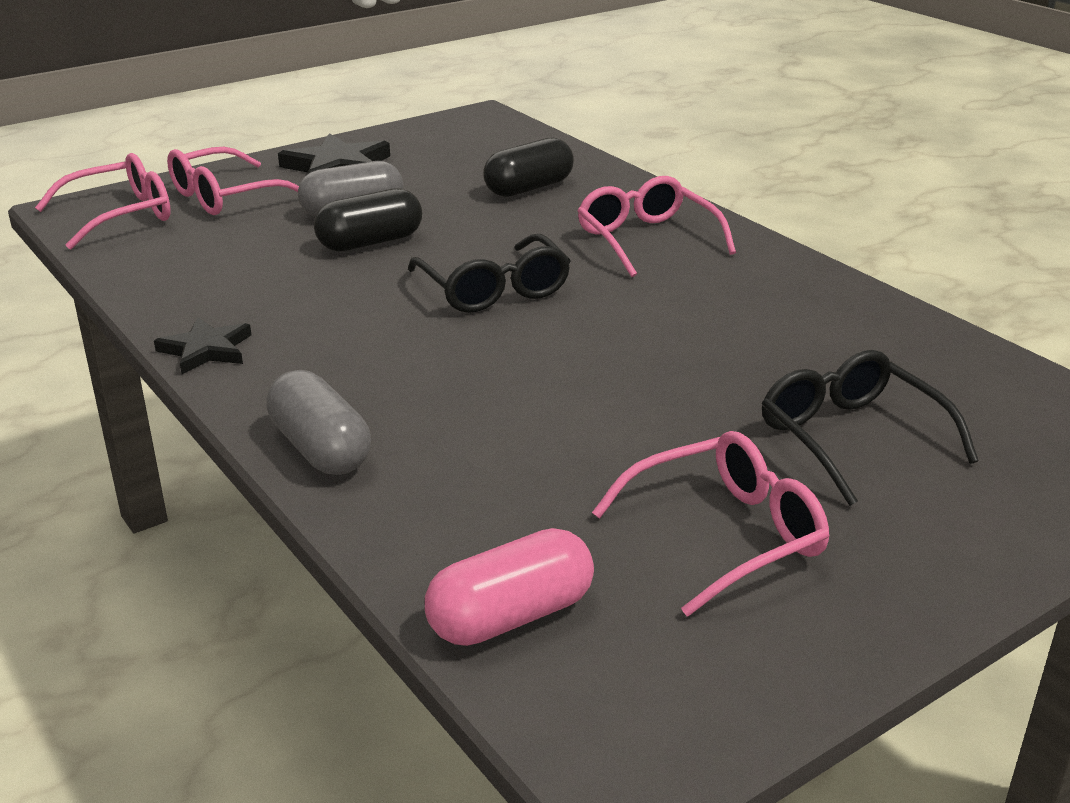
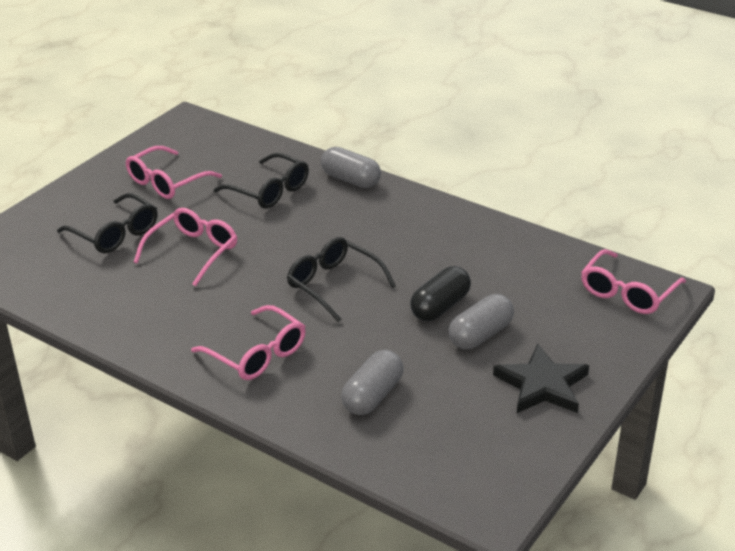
camera: 160 degrees right, 5 degrees up
black star [154,317,251,374] -> none
pink glasses [167,147,299,215] -> pink glasses moved to [134,208,237,286]
pink capsule [425,528,594,646] -> none
black capsule [483,138,574,197] -> grey capsule [341,350,404,415]
none -> black glasses [214,153,309,209]

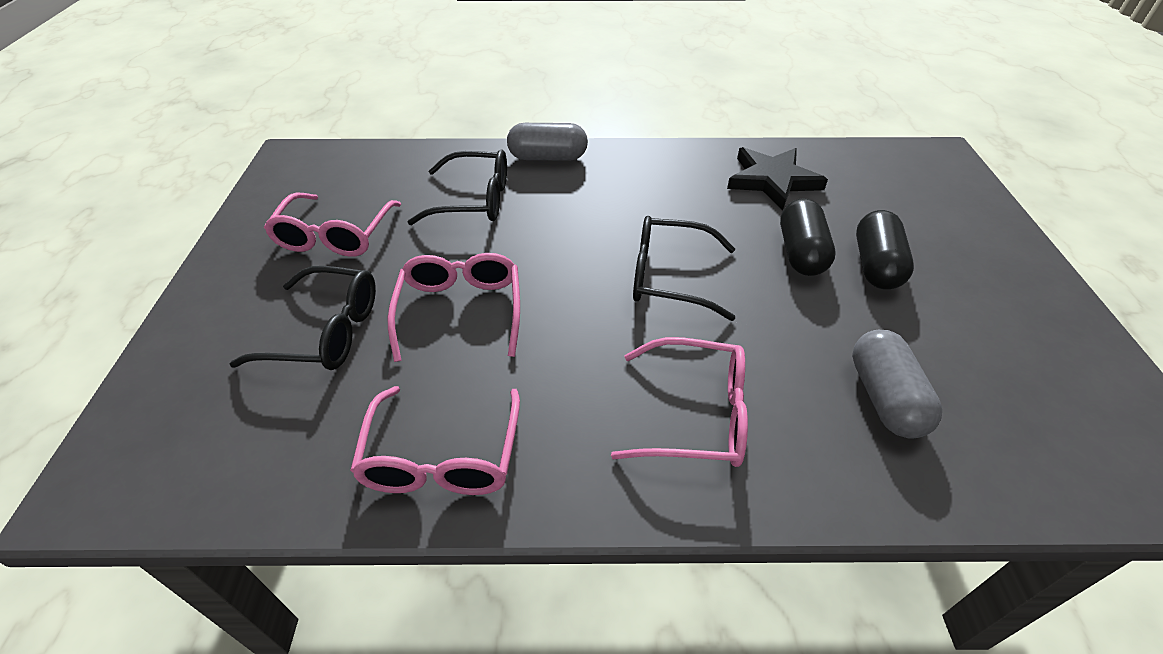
camera: 35 degrees left, 10 degrees up
grey capsule [449,294,514,349] -> black capsule [856,210,914,289]
black star [493,344,589,413] -> black star moved to [727,147,828,210]
pink glasses [581,249,686,314] -> pink glasses moved to [350,386,520,495]

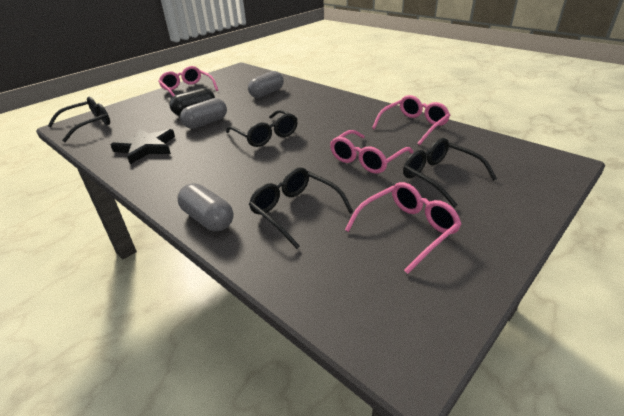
camera: 135 degrees left, 10 degrees down
pink glasses [611,337,748,467] -> pink glasses moved to [158,66,218,96]
black capsule [780,198,835,276] -> grey capsule [180,98,227,129]
none -> black glasses [48,97,110,142]

